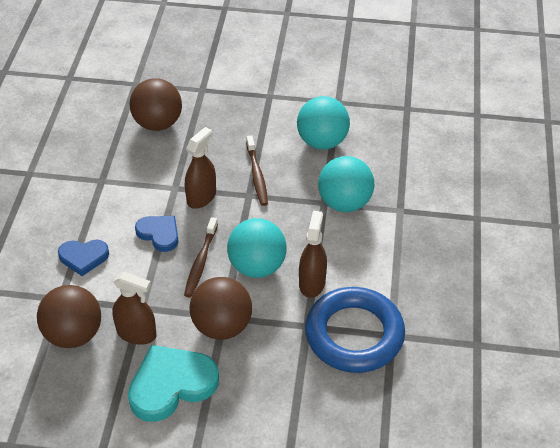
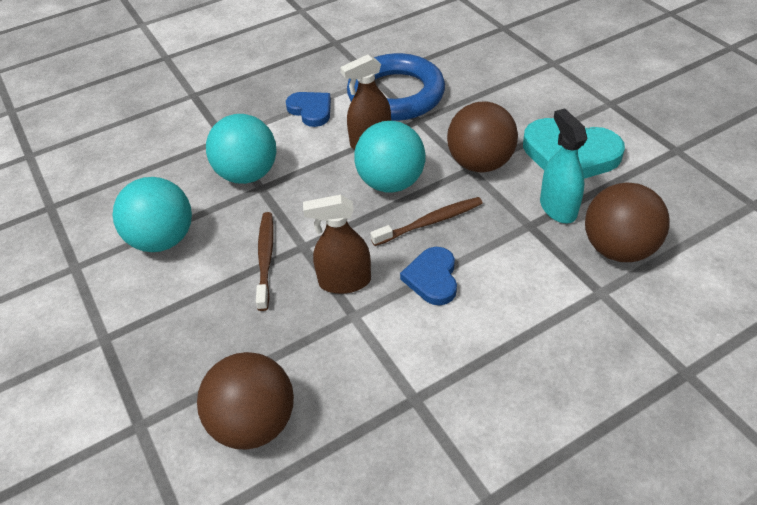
camera: 125 degrees left, 0 degrees up
blue heart [58,240,109,276] -> blue heart moved to [286,92,331,127]
brown spray bottle [112,272,157,345] -> turquoise spray bottle [540,108,587,223]
brown toothbrush [246,135,268,206] -> brown toothbrush turned 45 degrees counterclockwise [256,212,274,311]

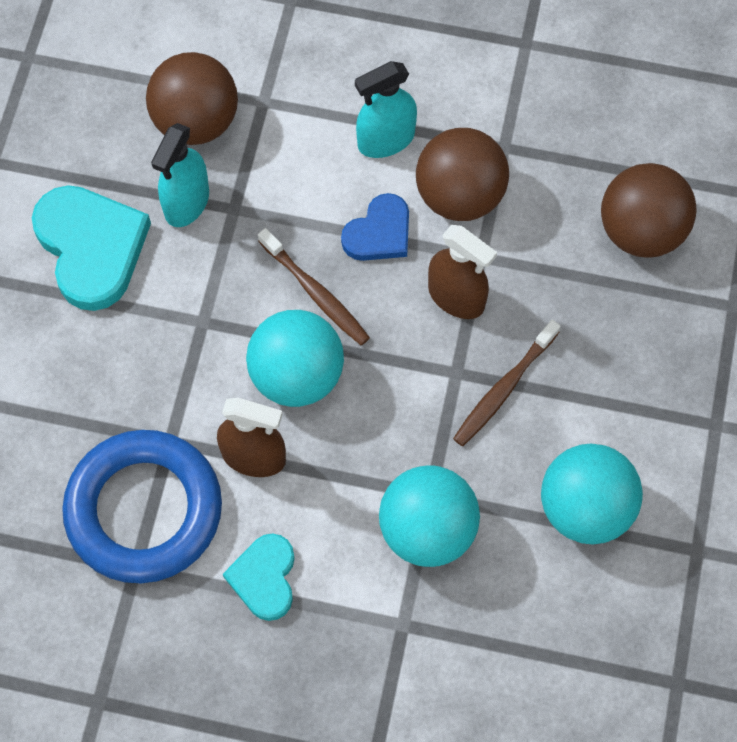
camera: 140 degrees left, 20 degrees up
blue heart [286,92,331,127] -> turquoise heart [223,533,295,621]
brown toothbrush [370,197,483,246] -> brown toothbrush turned 150 degrees counterclockwise [258,228,370,346]
brown ball [447,101,518,173] -> brown ball moved to [416,128,509,221]
none -> turquoise spray bottle [355,61,417,158]

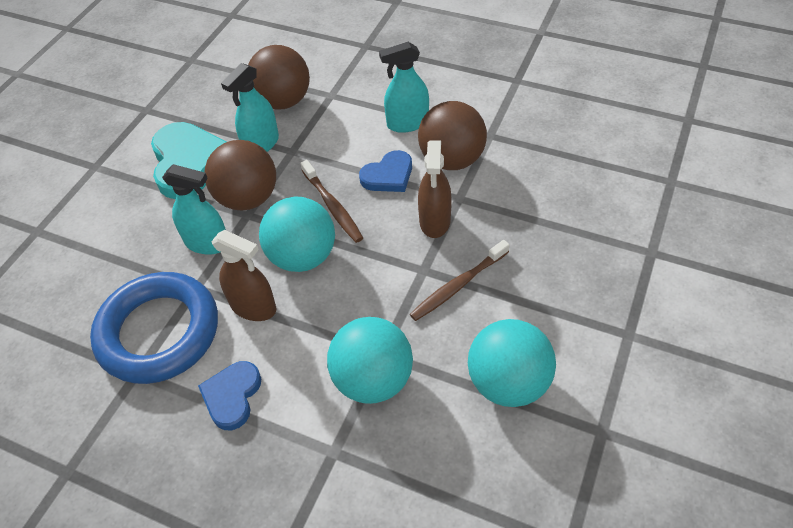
camera: 15 degrees right, 15 degrees down
turquoise heart [223,533,295,621] -> blue heart [198,361,261,430]
brown spray bottle [428,225,497,319] -> brown spray bottle turned 45 degrees clockwise [418,140,452,238]
brown ball [601,163,696,258] -> brown ball moved to [205,140,276,211]
none -> turquoise spray bottle [162,164,226,255]

